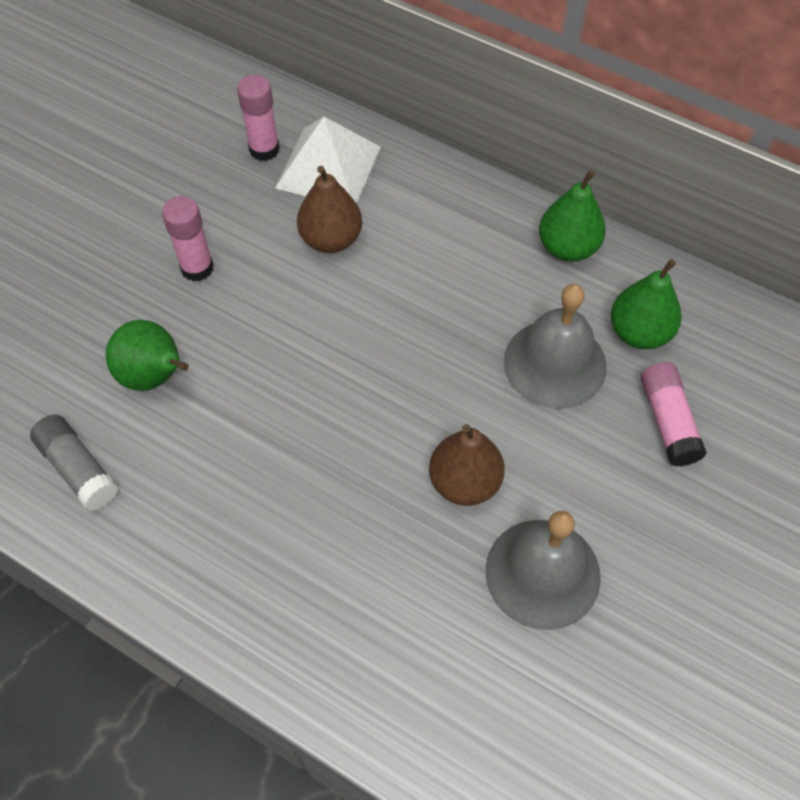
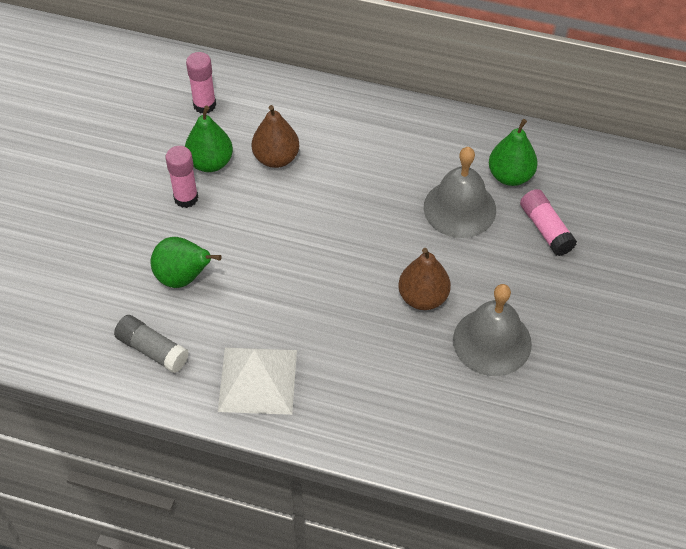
camera: 15 degrees left, 5 degrees down
white pyramid [275,117,381,204] -> white pyramid moved to [218,348,297,415]
green pear [539,170,606,262] -> green pear moved to [185,106,233,172]

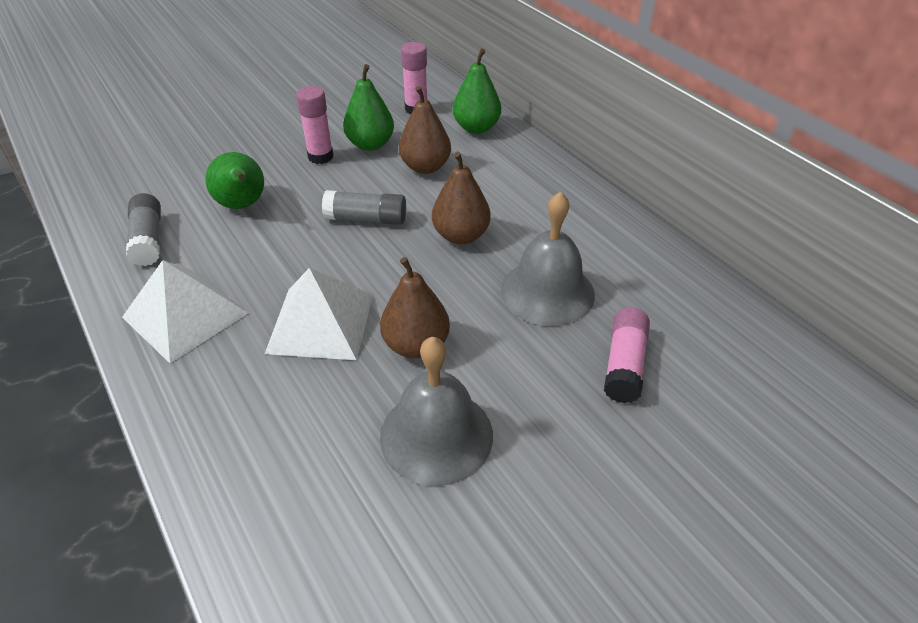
camera: 40 degrees right, 10 degrees down
green pear [489,119,538,186] -> green pear moved to [453,48,501,134]
none -> white pyramid [265,268,373,360]
none -> grey glue stick [322,190,406,225]
none -> brown pear [432,151,491,244]

